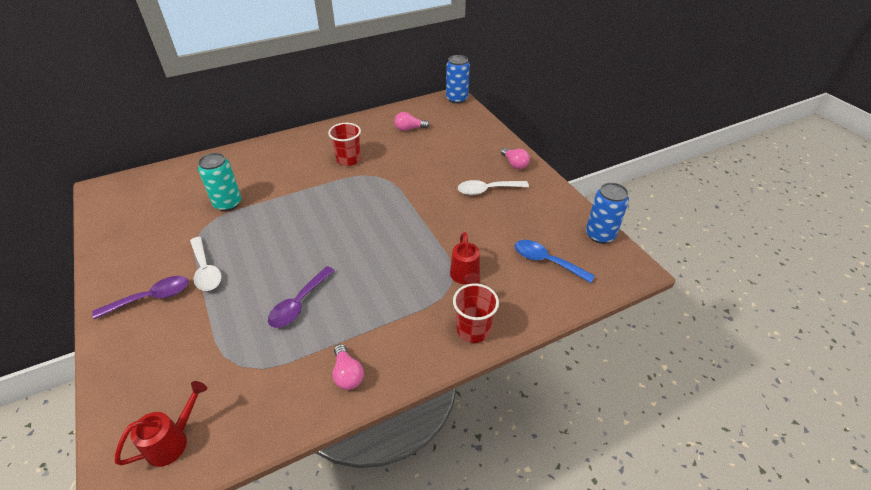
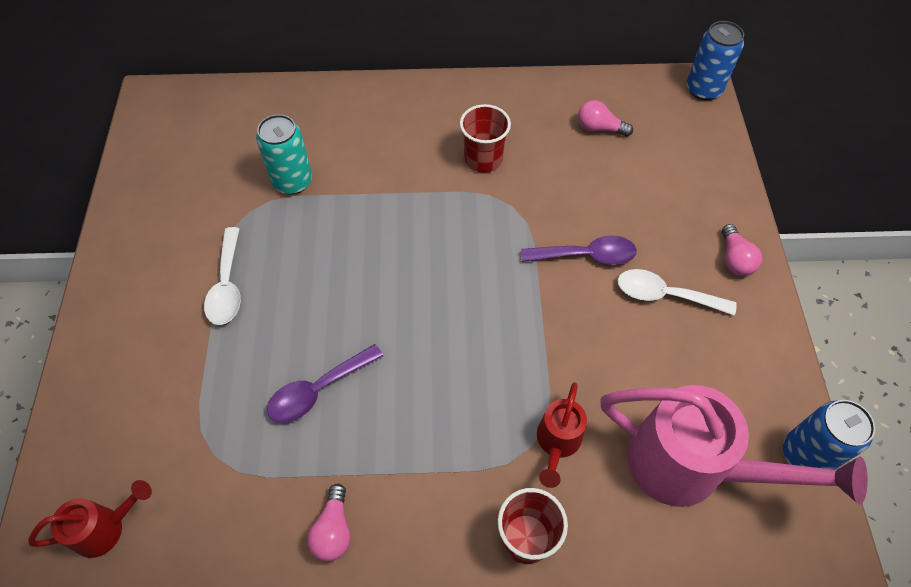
camera: 25 degrees right, 15 degrees up
purple spoon [92,276,188,319] -> purple spoon moved to [521,235,637,265]
blue spoon [515,240,595,283] -> pink watering can [600,385,868,507]

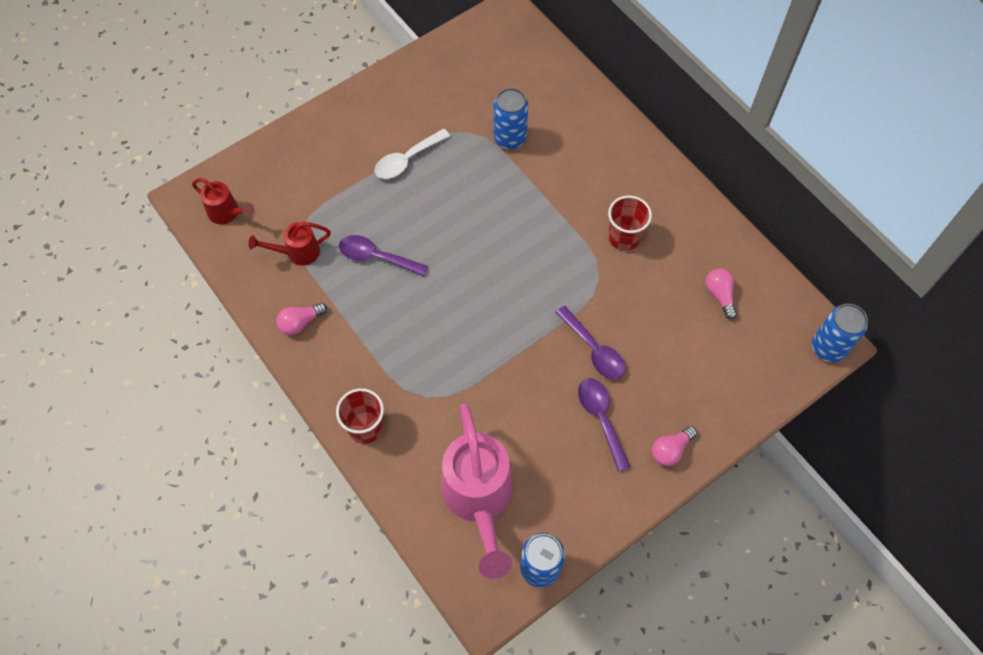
camera: 55 degrees right, 5 degrees up
turquoise can [256,114,312,194] -> blue can [493,88,528,150]
red watering can [537,382,587,488] -> red watering can moved to [248,222,331,266]
white spoon [618,269,737,316] -> purple spoon [578,378,631,471]

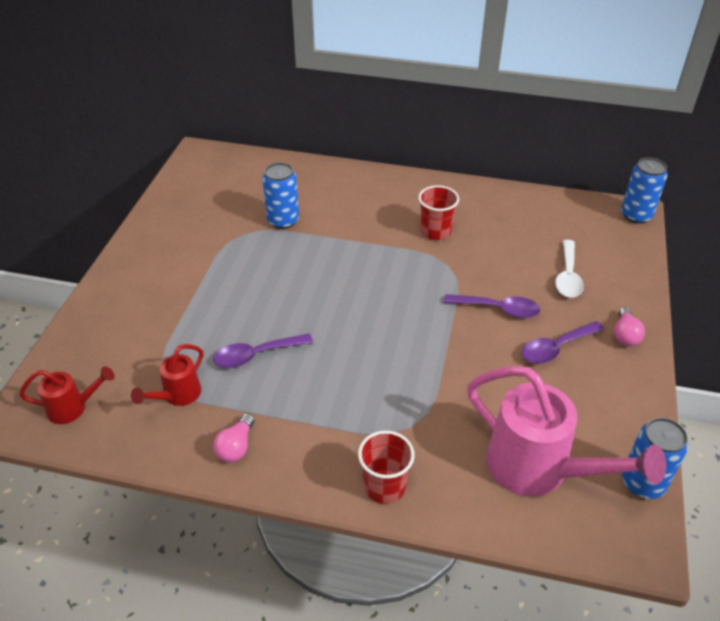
camera: 40 degrees left, 20 degrees down
white spoon [375,129,450,179] -> white spoon moved to [555,240,584,298]
purple spoon [578,378,631,471] -> purple spoon turned 60 degrees counterclockwise [522,321,605,364]
pink light bulb [706,268,737,320] -> none

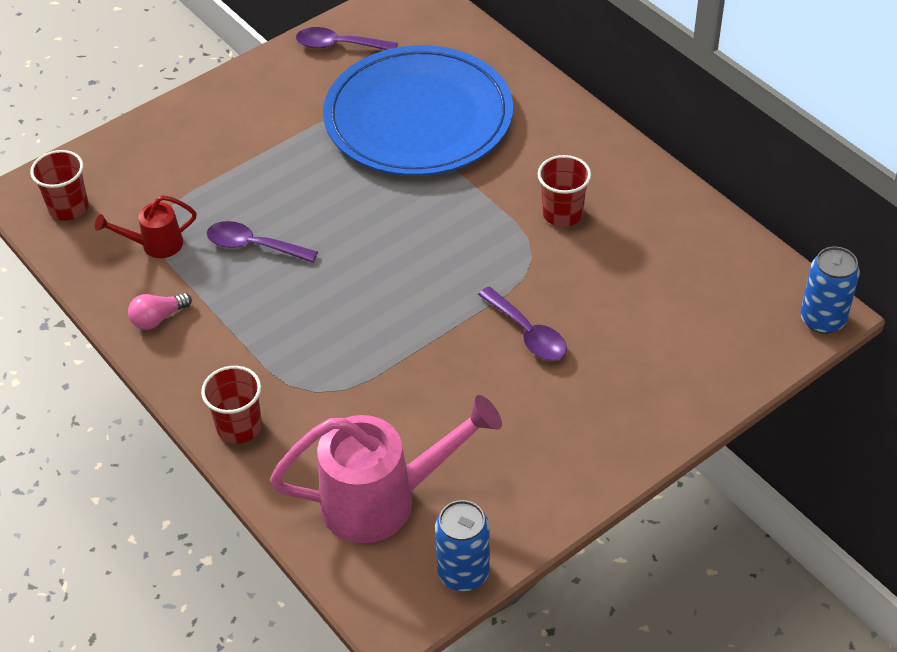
camera: 40 degrees right, 5 degrees up
red watering can [19,366,115,424] -> red cup [30,150,89,221]
blue can [262,163,299,229] -> blue plate [323,45,513,176]
pink watering can [467,366,666,496] -> pink watering can turned 90 degrees counterclockwise [270,395,502,543]
purple spoon [522,321,605,364] -> purple spoon moved to [296,27,398,50]
white spoon [555,240,584,298] -> none
pink light bulb [614,307,645,346] -> none

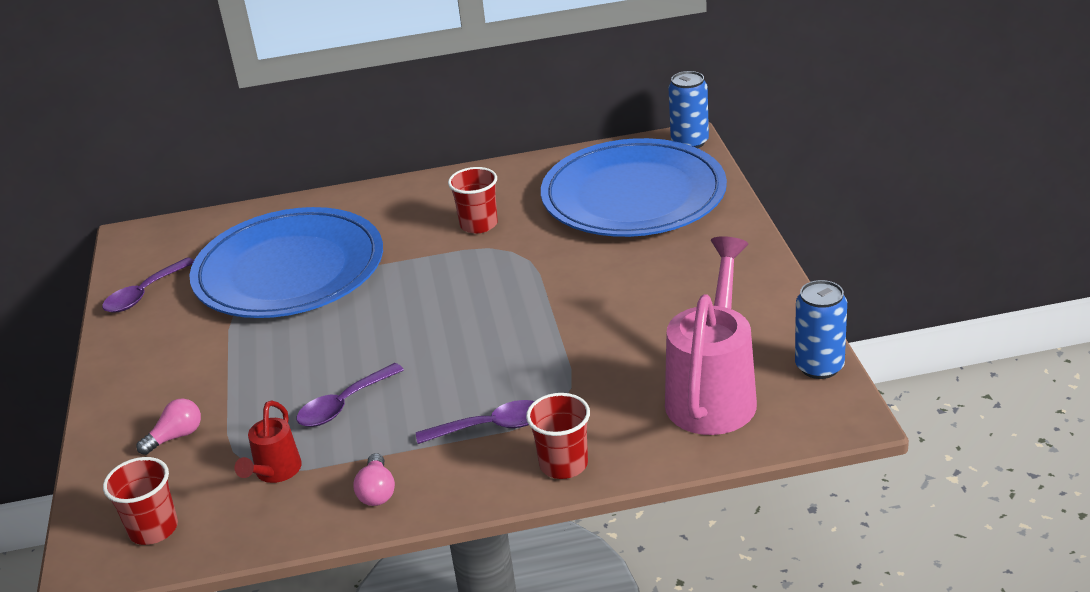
camera: 60 degrees left, 15 degrees down
purple spoon [478,287,567,361] -> purple spoon moved to [416,400,534,444]
none -> pink light bulb [137,398,201,455]
none -> blue plate [541,138,727,237]

